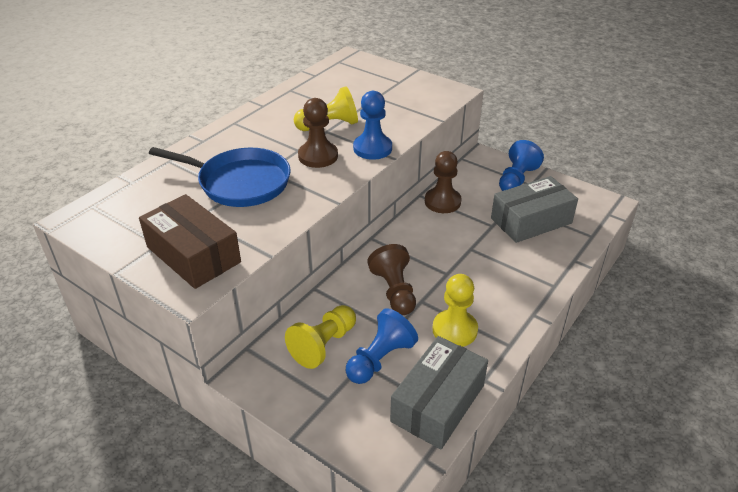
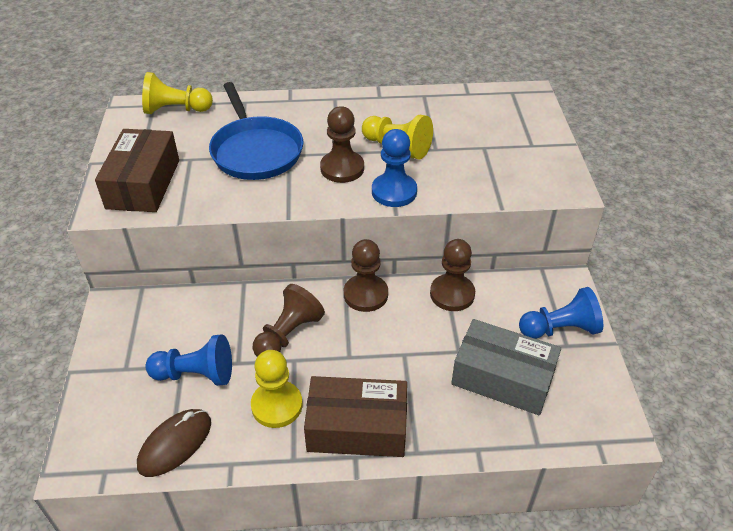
camera: 50 degrees right, 5 degrees up
yellow pawn [285,305,356,369] -> yellow pawn moved to [142,72,213,114]
grey box [390,336,488,449] -> brown mouse [137,409,211,477]
none -> brown box [304,376,407,457]
none -> brown pawn [344,239,388,312]

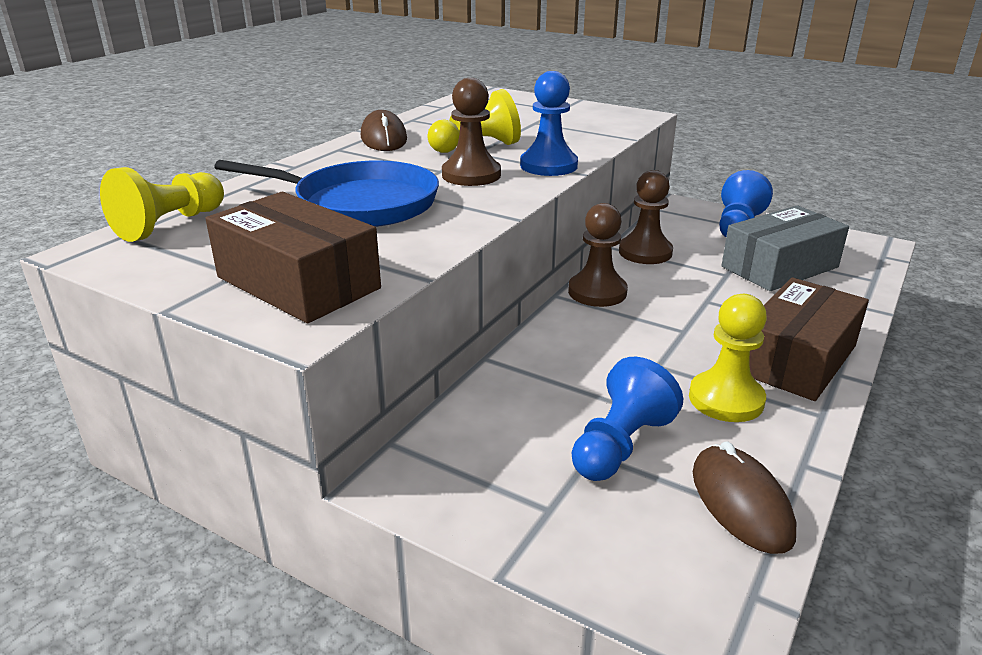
camera: 55 degrees left, 15 degrees down
brown pawn [253,284,325,357] -> none
none -> brown mouse [361,110,407,151]

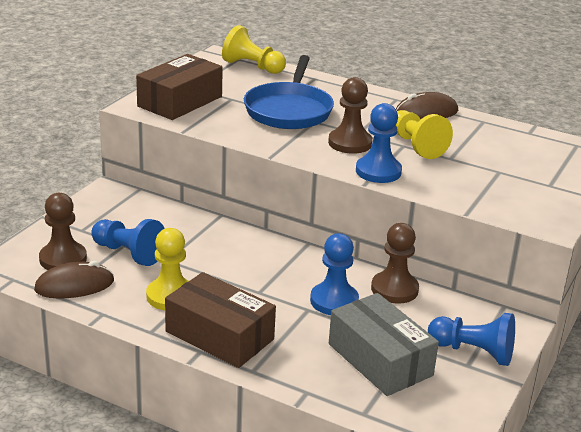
camera: 85 degrees right, 0 degrees up
brown pawn [568,203,628,307] -> brown pawn moved to [39,193,87,270]
none -> blue pawn [310,233,359,315]

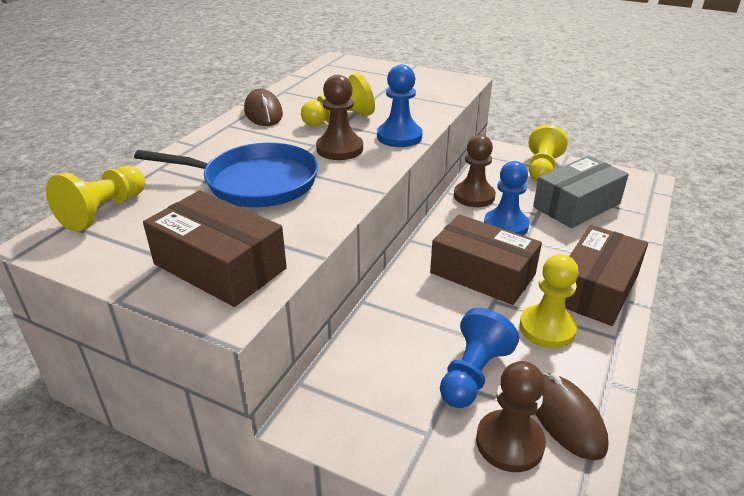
camera: 90 degrees left, 5 degrees up
blue pawn [428,313,515,366] -> yellow pawn [529,124,568,181]
none -> brown box [430,214,542,305]

